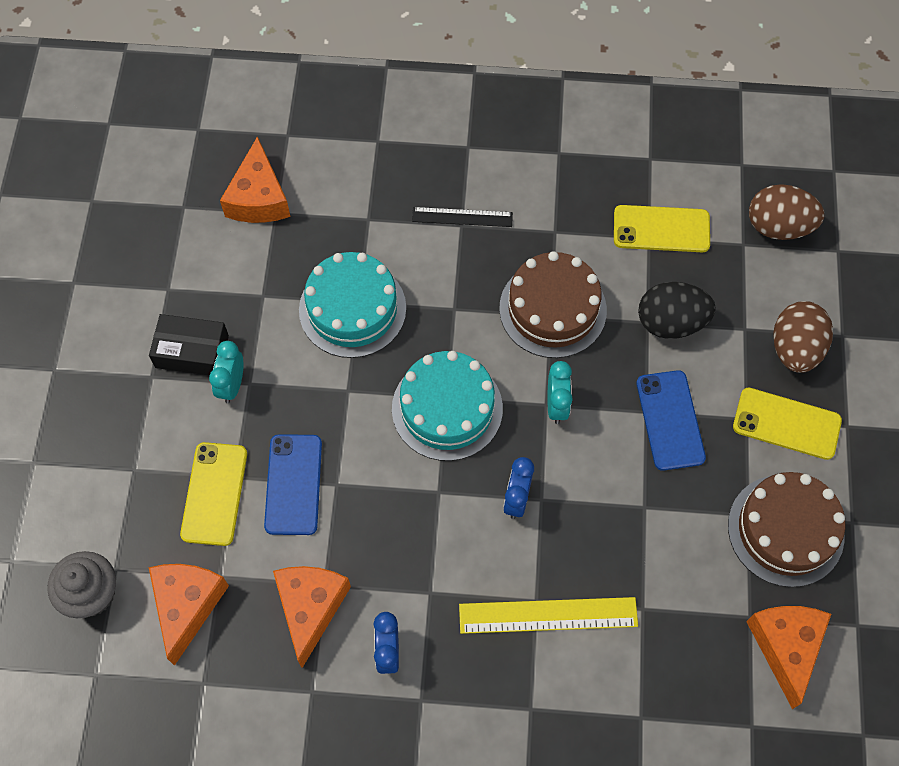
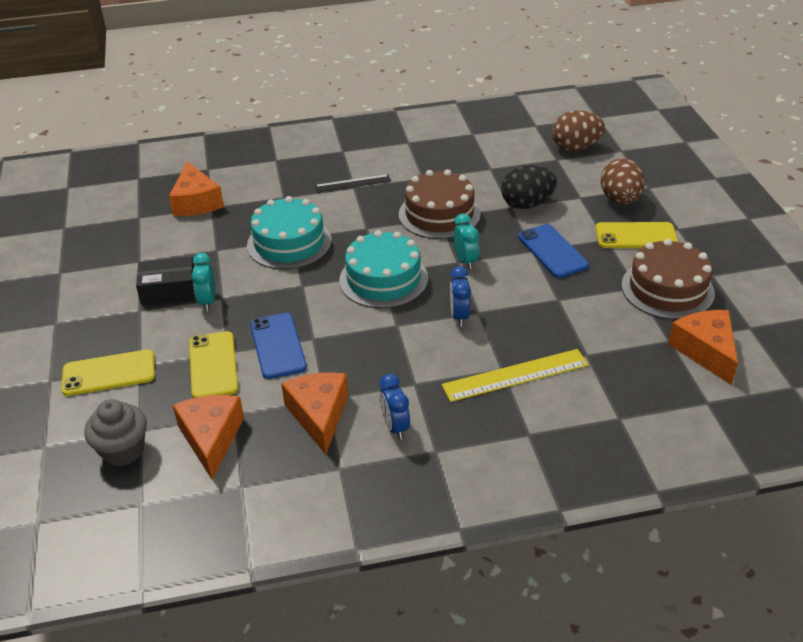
camera: 15 degrees left, 25 degrees down
yellow phone [614,205,710,252] -> yellow phone moved to [62,349,155,396]

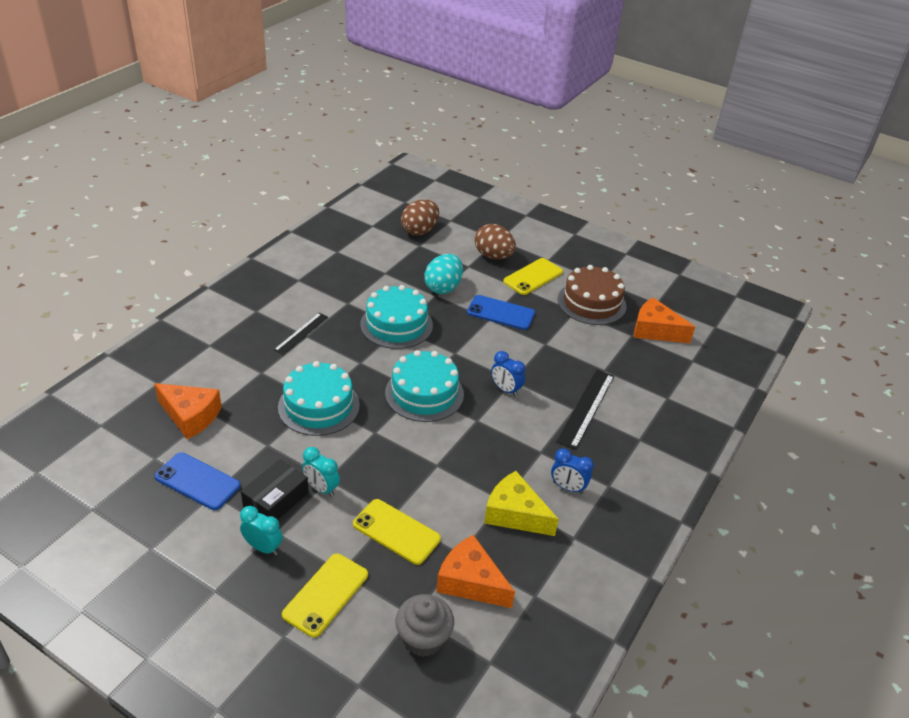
camera: 50 degrees left, 0 degrees up
blue phone [250,313,307,379] -> blue phone moved to [155,452,241,510]
orange cheese [281,372,348,455] -> yellow cheese [484,471,559,536]
brown cake [399,169,481,239] -> turquoise cake [360,285,433,349]
yellow ruler [442,349,588,402] -> black ruler [557,370,614,450]
turquoise clock [454,214,479,270] -> turquoise clock moved to [240,506,283,555]
black egg [501,165,557,209] -> turquoise egg [425,254,463,294]

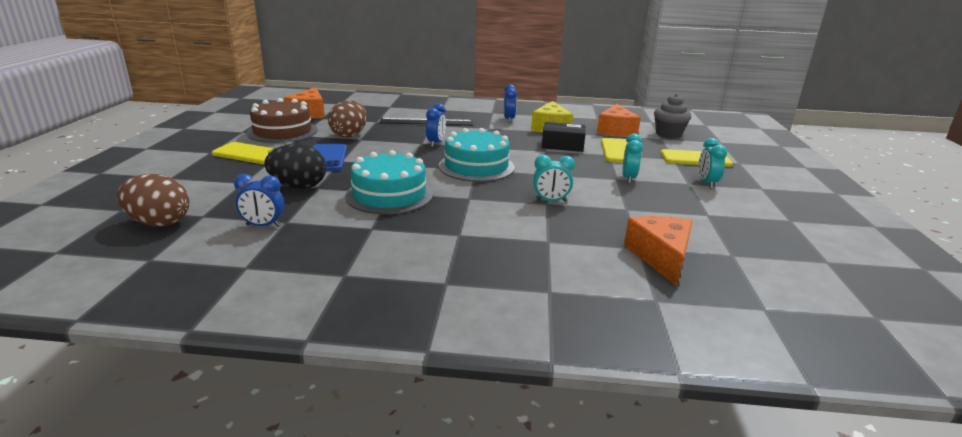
camera: 115 degrees left, 15 degrees down
blue phone [155,452,241,510] -> none
black box [241,459,309,520] -> black box moved to [542,122,586,152]
black ruler [274,313,328,355] -> none
turquoise cake [278,361,360,436] -> turquoise clock [533,155,575,202]
turquoise egg [425,254,463,294] -> black egg [264,144,326,189]
brown egg [475,224,516,259] -> brown egg moved to [328,100,367,138]
none -> blue clock [234,174,284,227]

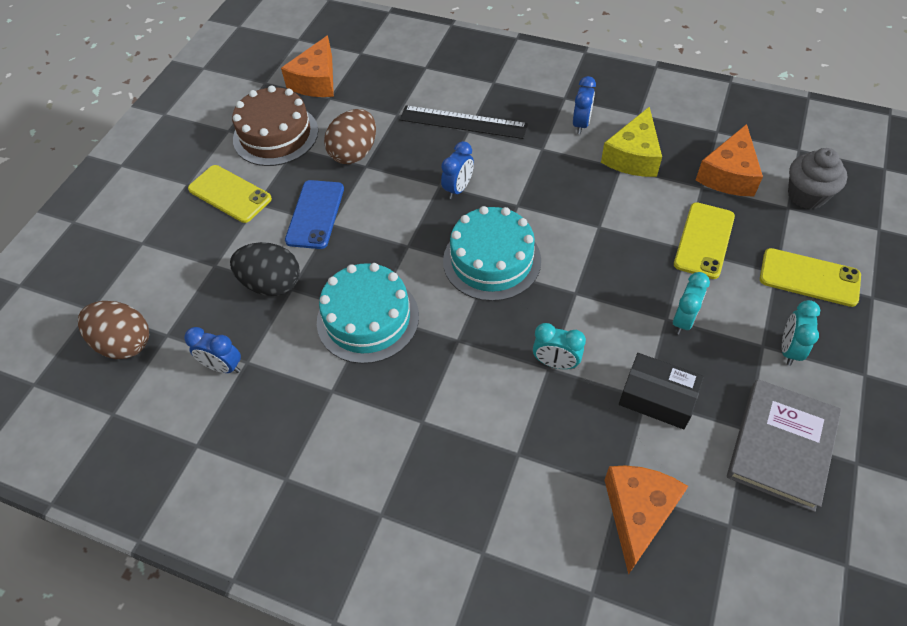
camera: 20 degrees right, 30 degrees up
black box [542,122,586,152] -> black box moved to [619,353,704,430]
none -> grey book [727,379,841,512]

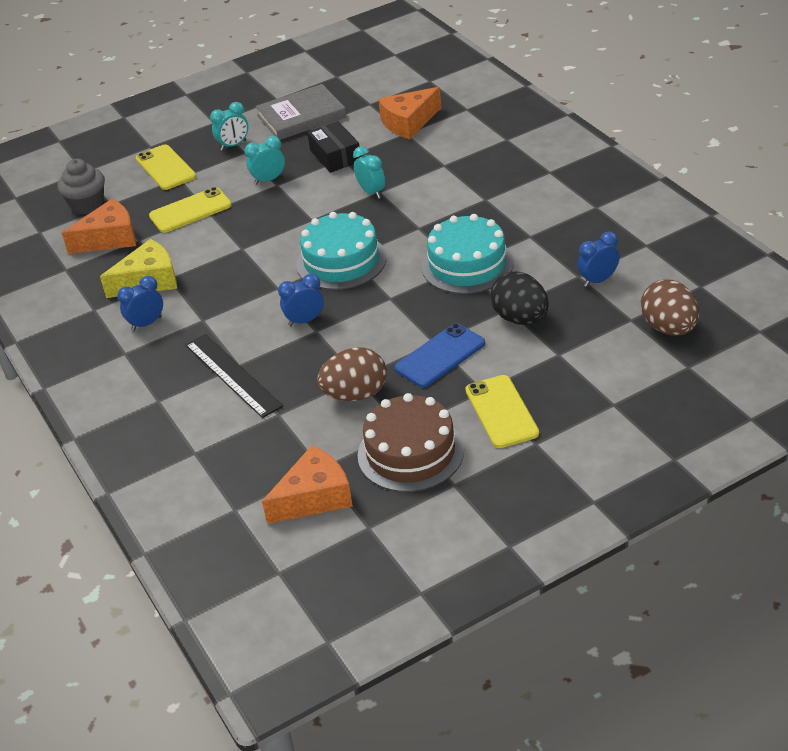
camera: 140 degrees left, 15 degrees down
blue clock [184,327,241,373] -> blue clock turned 90 degrees counterclockwise [578,232,620,287]

